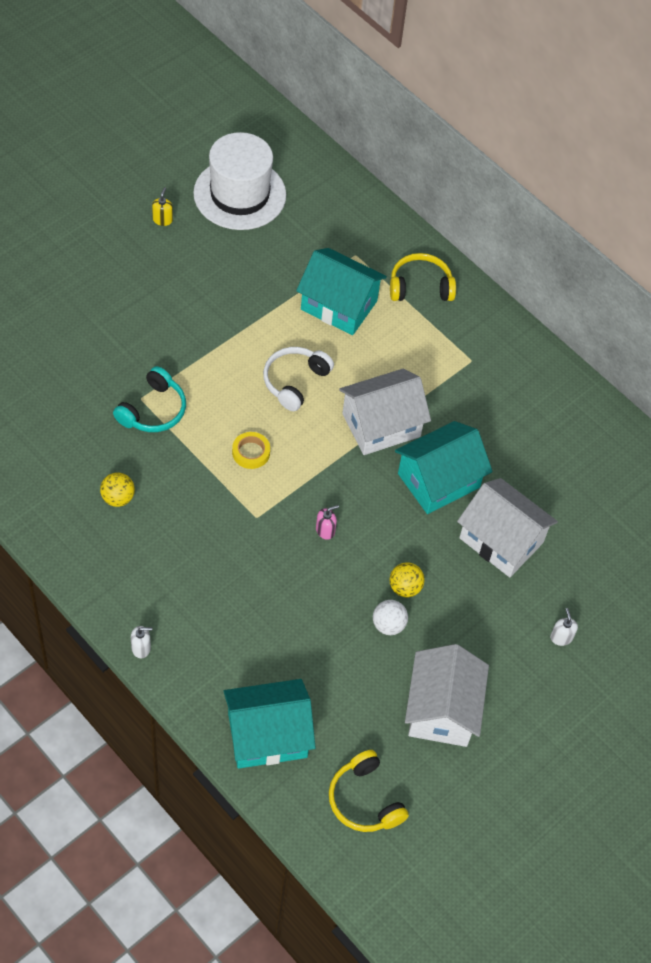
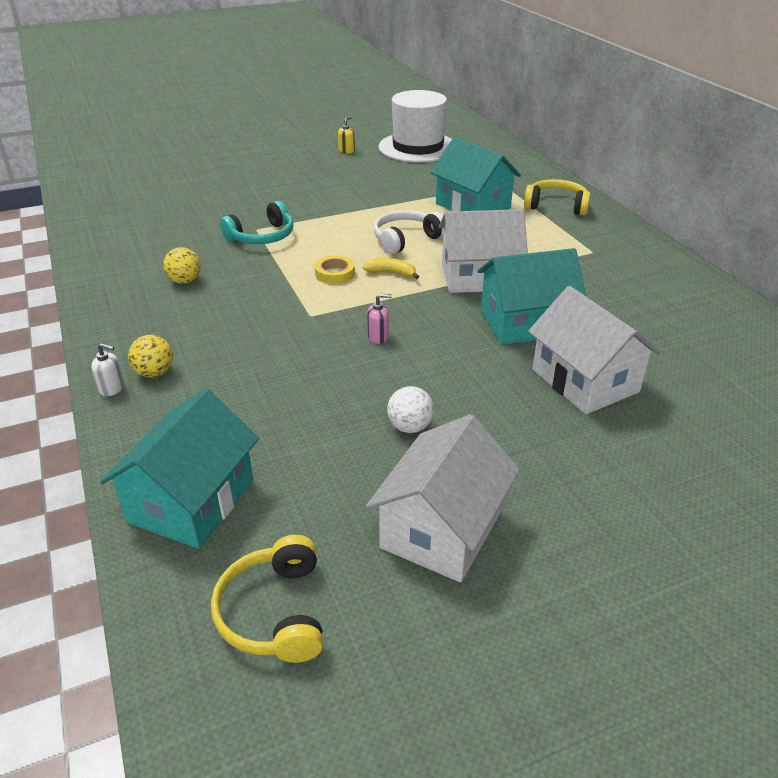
camera: 25 degrees right, 20 degrees down
turquoise house [223,679,316,769] -> turquoise house turned 75 degrees counterclockwise [100,388,259,549]
yellow ball [390,562,425,597] -> yellow ball moved to [128,335,173,378]
white soap dispenser [550,608,578,646] -> none
none -> yellow banana [363,258,419,279]

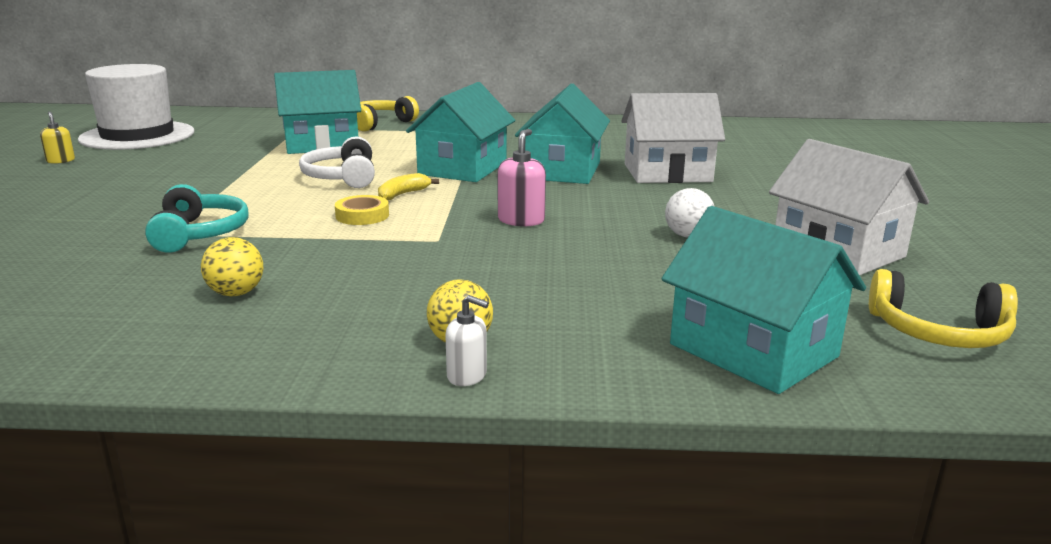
camera: 65 degrees left, 15 degrees down
white soap dispenser [91,343,124,396] -> white soap dispenser turned 75 degrees clockwise [445,295,489,386]
pink soap dispenser [367,293,392,344] -> pink soap dispenser [498,129,546,226], size x1.53
white house [439,209,528,293] -> turquoise house [406,82,515,182]

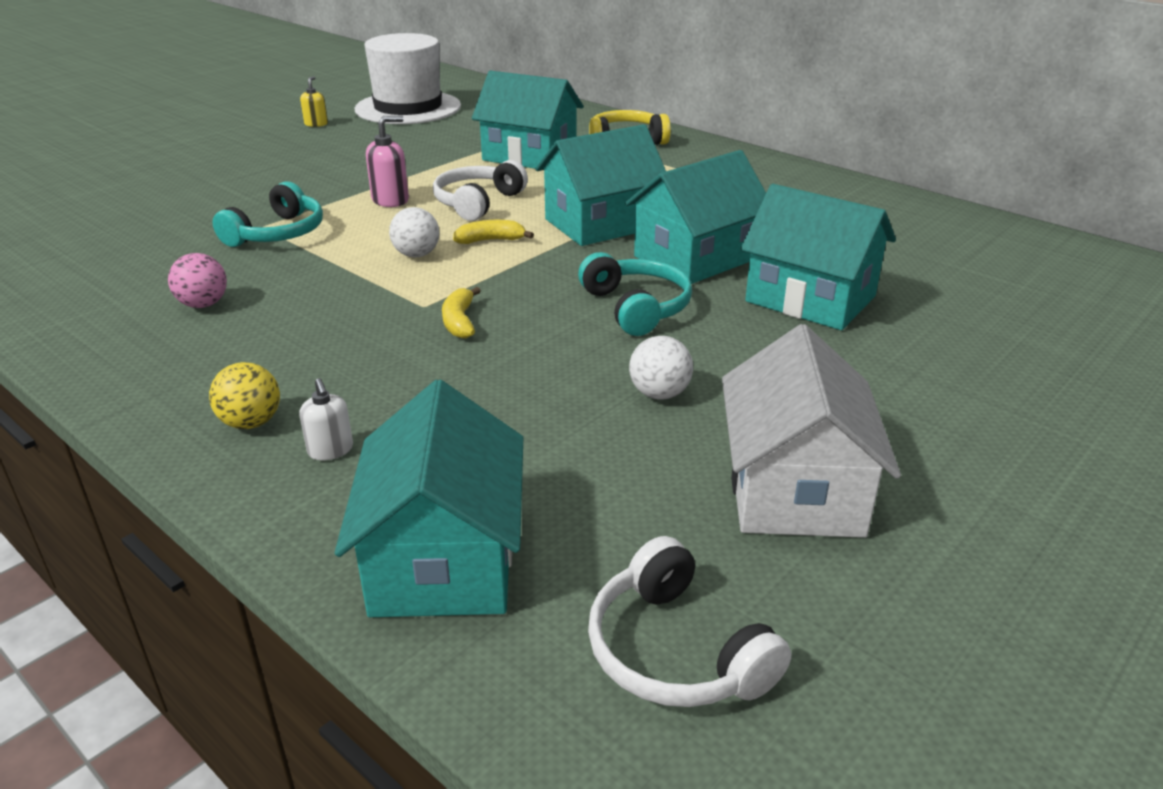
camera: 40 degrees right, 10 degrees up
yellow ball [201,237,264,296] -> pink ball [168,253,227,308]
yellow tape [335,195,389,225] -> white ball [389,207,439,257]
white soap dispenser [445,295,489,386] -> white soap dispenser moved to [299,378,353,460]
pink soap dispenser [498,129,546,226] -> pink soap dispenser moved to [366,116,409,207]
white house [621,93,725,183] -> turquoise house [741,184,896,330]
yellow headphones [869,269,1018,348] -> white headphones [588,536,791,707]
none -> yellow banana [442,287,481,339]
none -> turquoise headphones [578,252,692,336]

